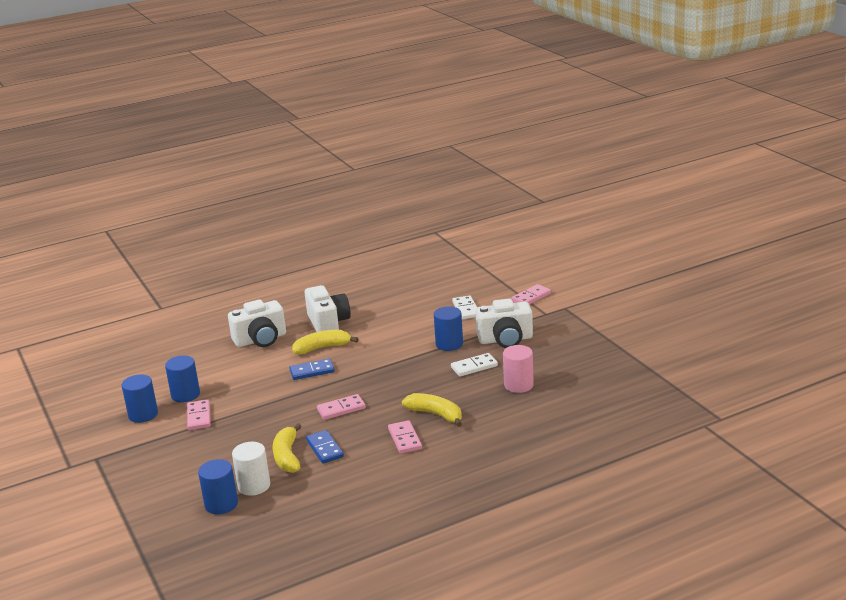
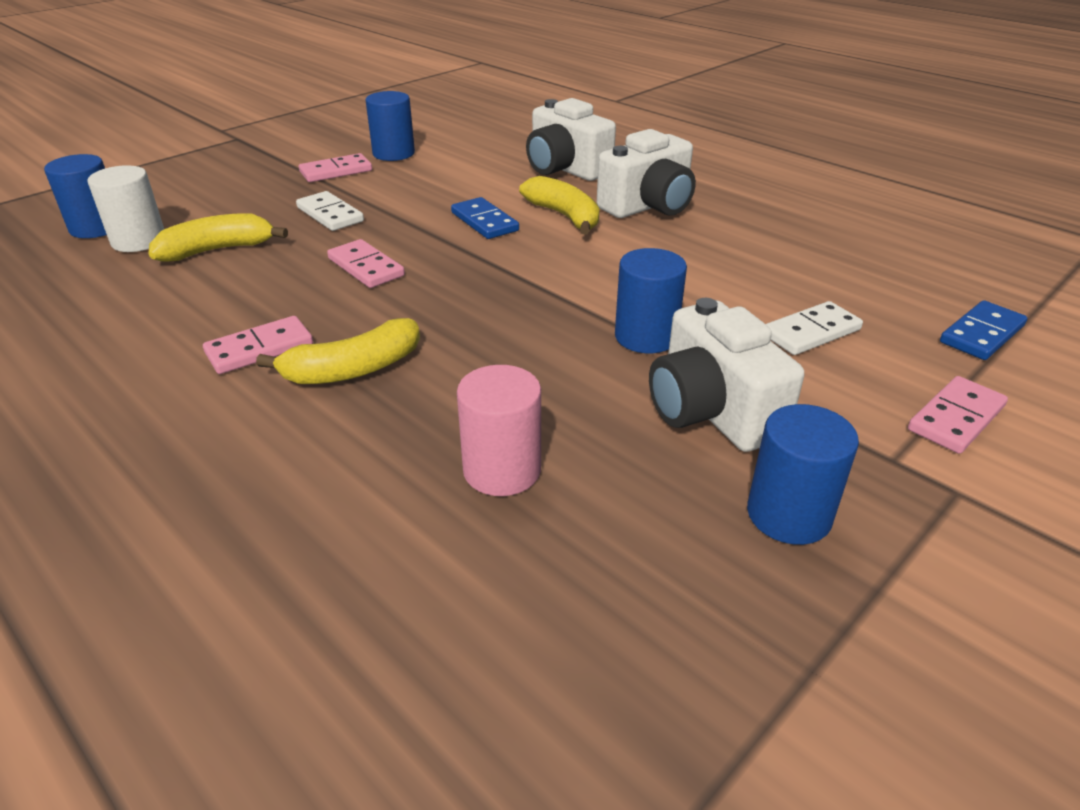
camera: 70 degrees right, 10 degrees up
blue cylinder [121,375,158,423] -> blue cylinder moved to [747,404,859,545]
blue domino [306,430,344,464] -> blue domino moved to [940,300,1027,360]
yellow banana [402,393,462,427] -> yellow banana turned 45 degrees clockwise [256,318,420,384]
white domino [451,353,498,376] -> white domino moved to [296,191,364,231]
pink domino [511,284,551,304] -> pink domino turned 75 degrees counterclockwise [908,376,1008,454]

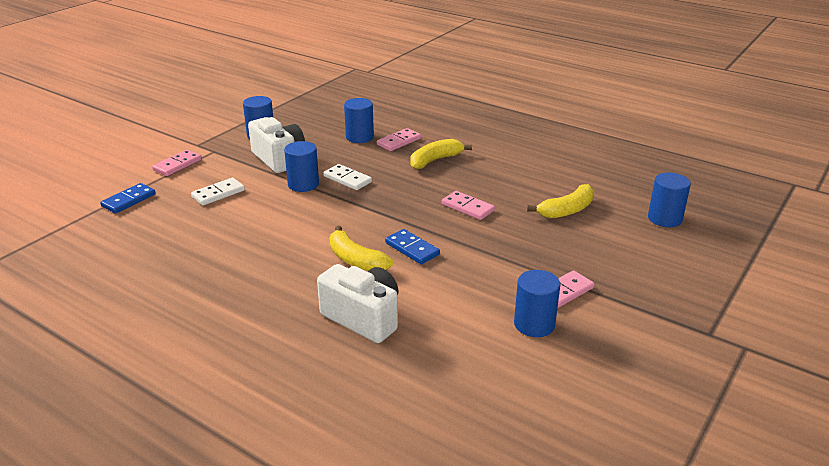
camera: 170 degrees right, 5 degrees down
white cylinder [87,165,164,252] -> none
pink domino [203,316,313,374] -> pink domino moved to [377,128,421,151]
white domino [296,191,364,231] -> white domino moved to [324,164,372,190]
pink cylinder [457,365,541,496] -> blue cylinder [344,98,374,143]
white camera [597,129,696,218] -> none

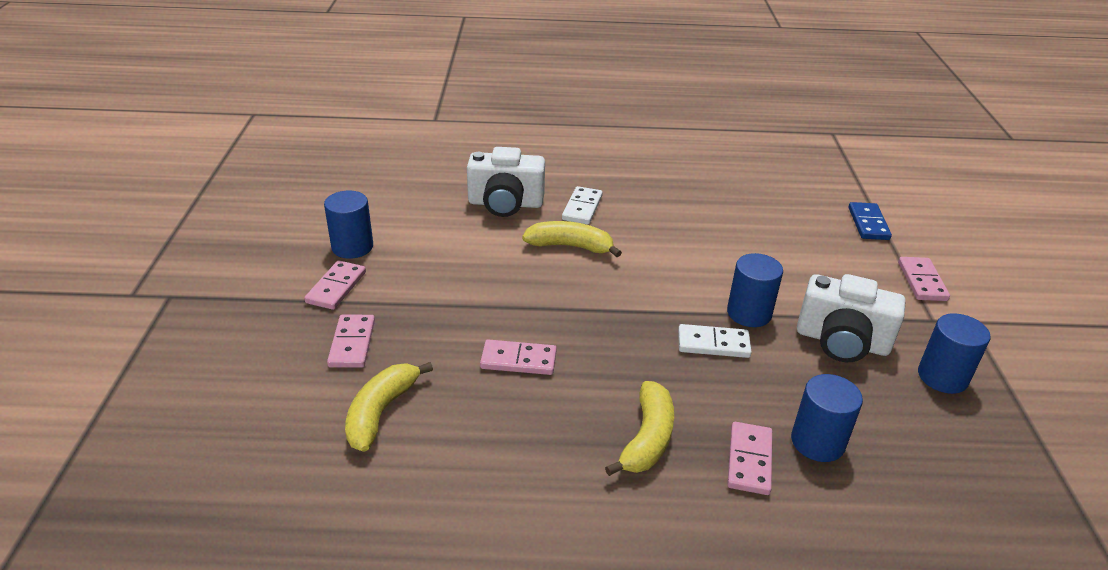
camera: 145 degrees right, 5 degrees up
white domino [191,178,245,206] -> white domino moved to [562,186,603,225]
blue domino [385,229,440,264] -> none
blue cylinder [648,173,691,227] -> none
none -> pink domino [327,315,375,368]

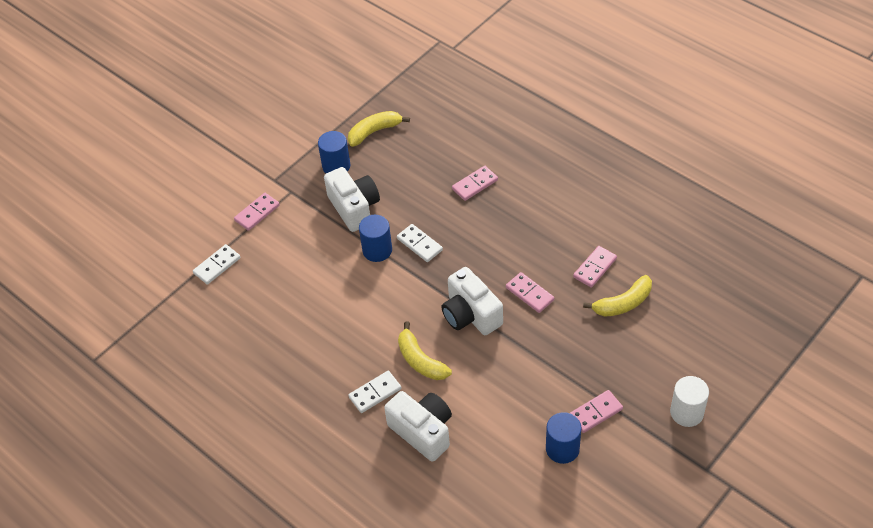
camera: 135 degrees left, 15 degrees up
pink domino [327,315,375,368] -> pink domino moved to [573,246,617,287]
yellow banana [605,381,674,476] -> yellow banana moved to [348,111,410,147]
blue cylinder [791,374,863,462] -> none
blue domino [849,202,892,240] -> white domino [193,244,240,284]
none -> white camera [441,267,503,335]
none -> white cylinder [670,376,709,427]

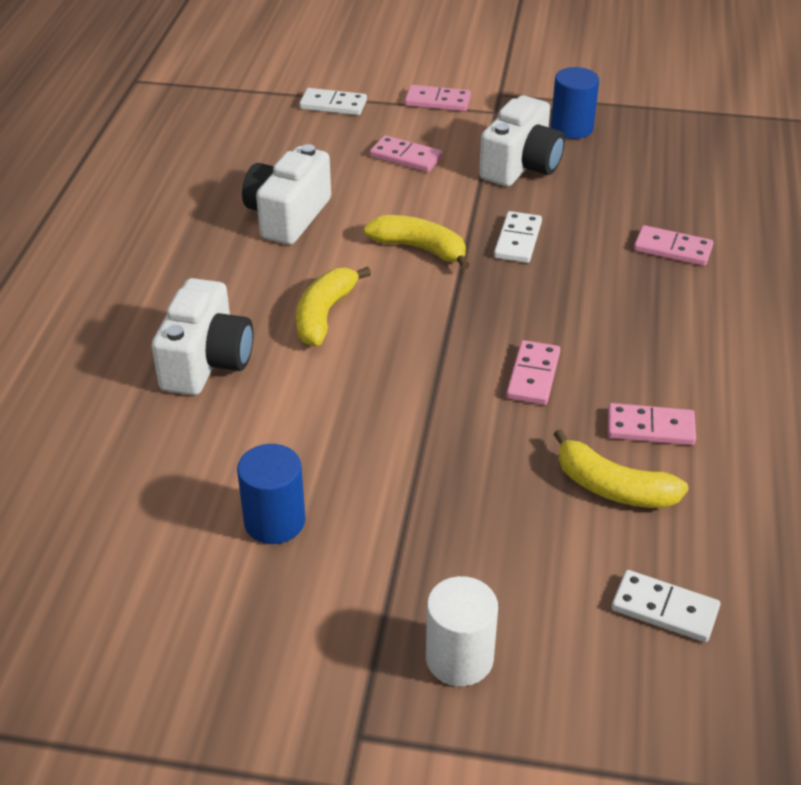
camera: 55 degrees right, 10 degrees down
yellow banana [348,111,410,147] -> yellow banana moved to [364,215,470,270]
white domino [348,371,401,413] -> white domino moved to [612,570,720,642]
blue cylinder [359,215,392,262] -> none
white camera [441,267,503,335] -> white camera moved to [242,144,331,245]
pink domino [570,390,623,433] -> pink domino moved to [370,135,443,172]

